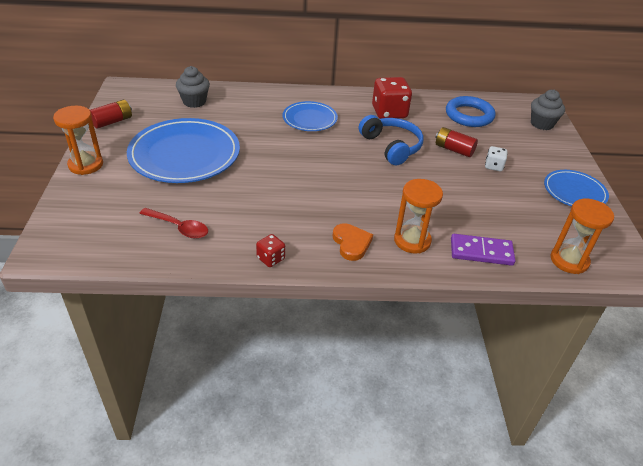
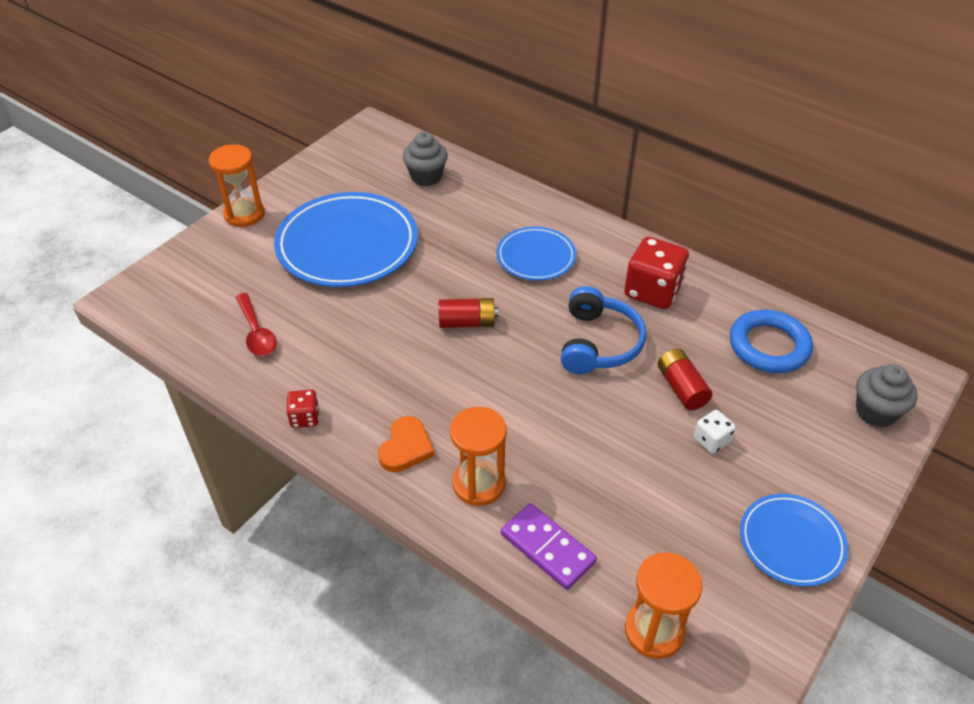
camera: 40 degrees right, 5 degrees up
red battery [90,99,132,129] -> red battery moved to [439,298,498,328]

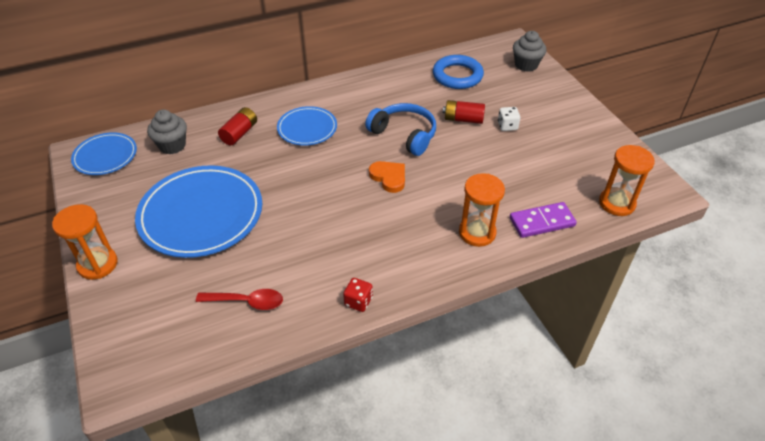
camera: 60 degrees left, 0 degrees up
orange heart [378,416,435,472] -> orange heart moved to [369,161,405,193]
red battery [439,298,498,328] -> red battery moved to [218,107,257,145]
red dice [624,237,689,309] -> none
blue plate [740,494,848,587] -> blue plate moved to [71,132,137,175]

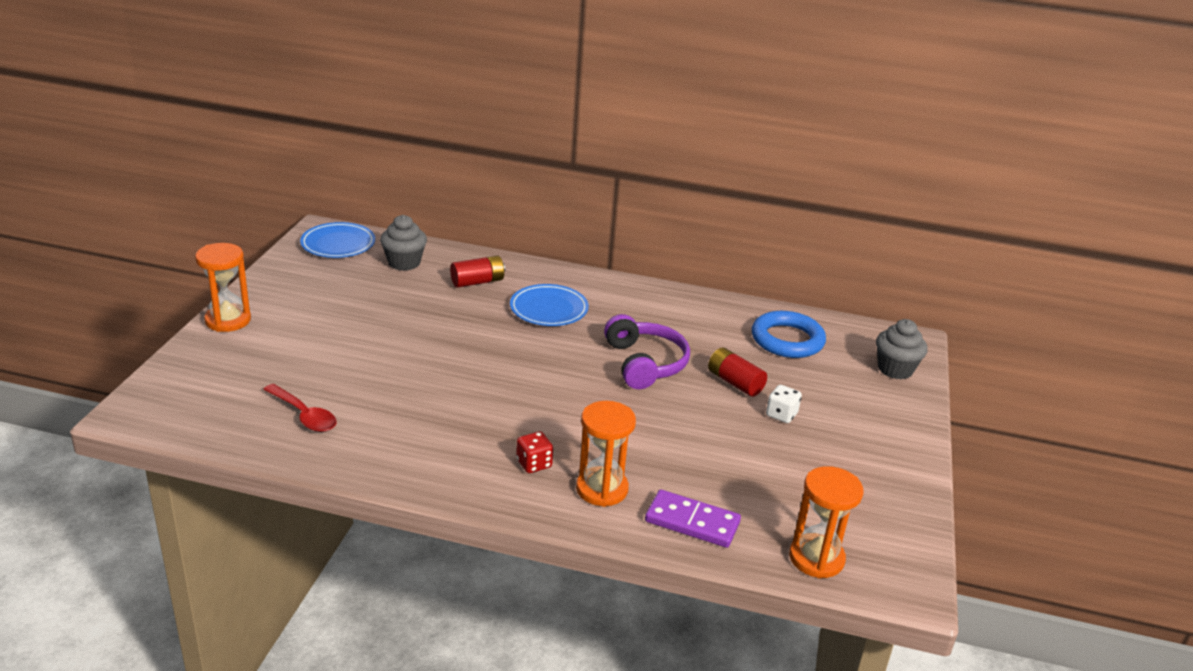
camera: 35 degrees right, 15 degrees down
blue plate [135,165,262,258] -> none
red dice [343,278,373,312] -> red dice moved to [516,432,553,473]
blue headphones [365,103,436,156] -> purple headphones [604,314,690,389]
orange heart [369,161,405,193] -> none

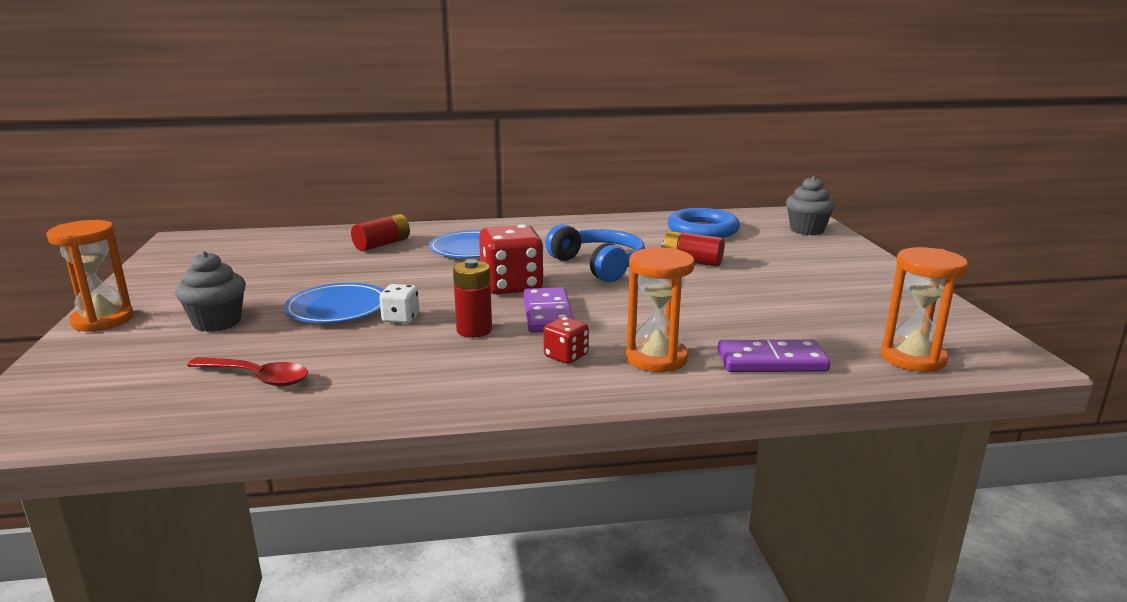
camera: 20 degrees left, 10 degrees down
blue plate [300,222,375,258] -> blue plate moved to [284,283,383,323]
grey cupcake [380,215,427,271] -> grey cupcake moved to [175,251,246,332]
purple headphones [604,314,690,389] -> blue headphones [545,224,645,282]
white dice [766,385,802,423] -> white dice moved to [379,284,419,323]
none -> red battery [453,259,492,338]
none -> red dice [479,224,544,294]
none -> purple domino [523,287,574,333]

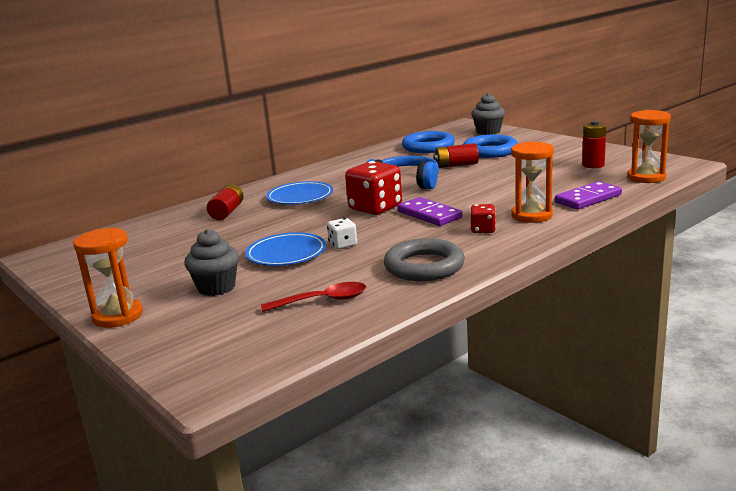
camera: 30 degrees left, 0 degrees up
red battery [453,259,492,338] -> red battery moved to [582,121,606,168]
none -> grey ring [384,238,465,281]
none -> blue ring [463,135,518,158]

